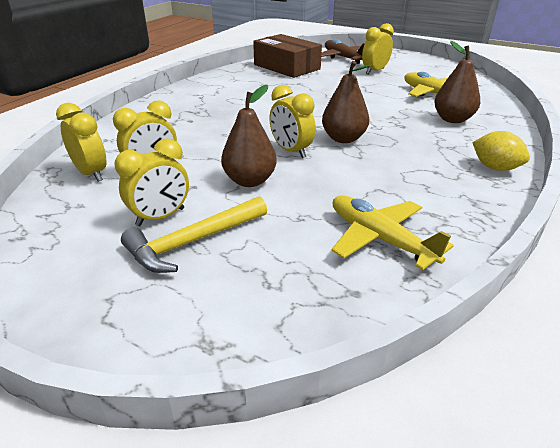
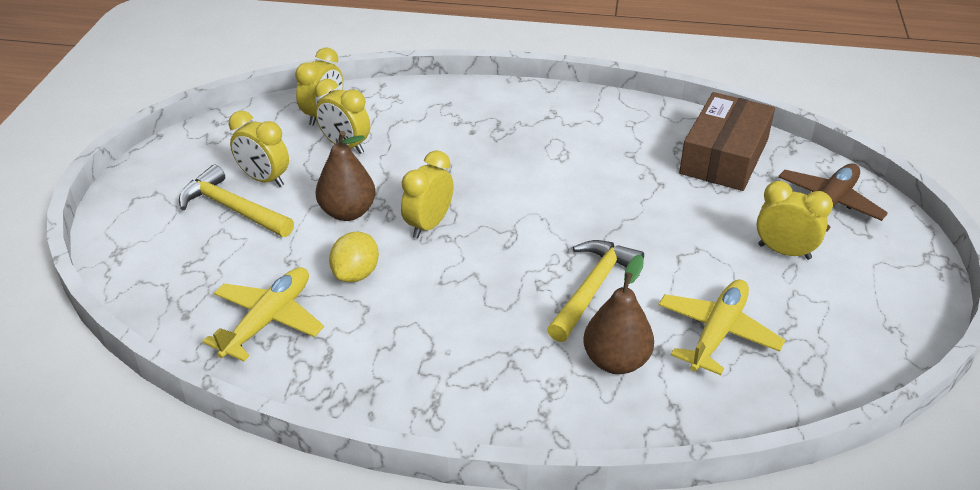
camera: 70 degrees right, 5 degrees up
brown pear [322,61,371,143] -> none
yellow lemon [472,131,530,171] -> yellow lemon moved to [329,232,379,282]
none -> yellow hammer [547,240,644,342]

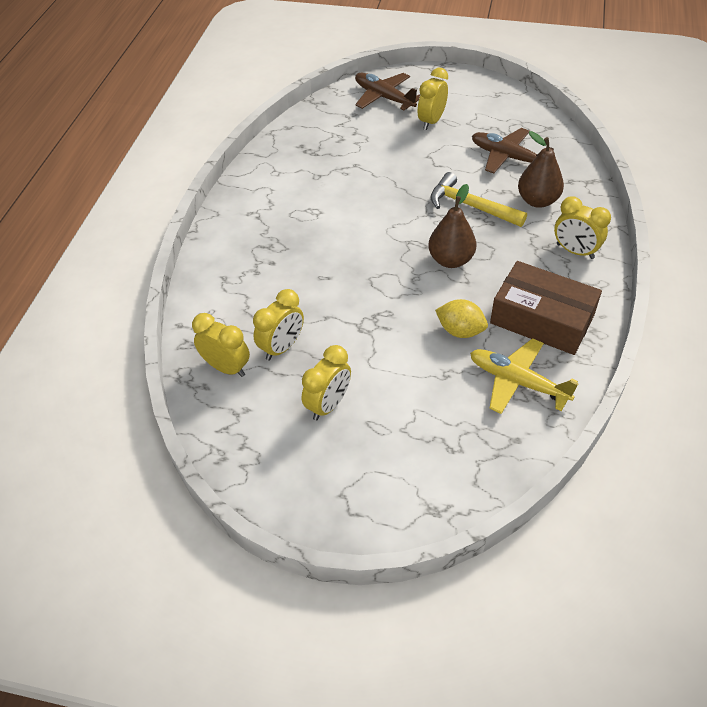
camera: 85 degrees left, 10 degrees up
yellow hammer [179,165,294,237] -> none
brown pear [316,131,376,221] -> brown pear moved to [428,184,476,268]
yellow clock [401,150,454,238] -> yellow clock moved to [554,196,611,259]
yellow plane [658,279,785,375] -> brown plane [472,128,554,174]
brown box [679,92,775,191] -> brown box moved to [490,261,602,355]

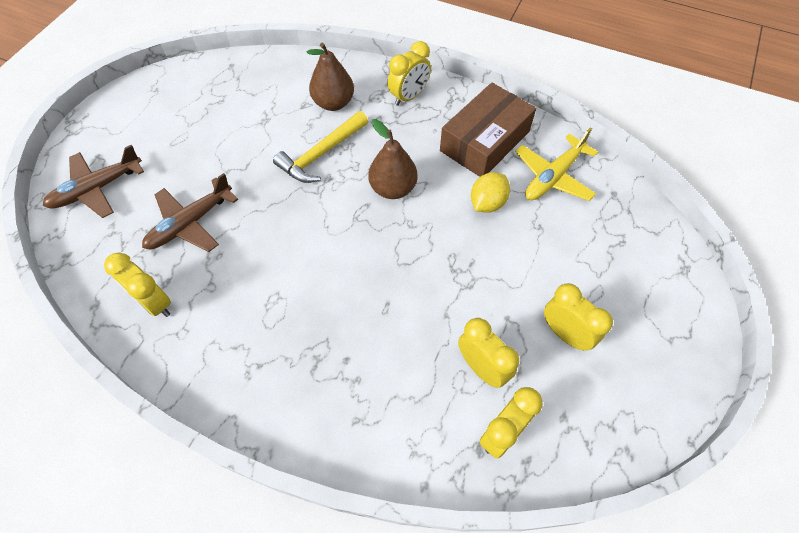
camera: 80 degrees left, 10 degrees up
yellow clock [418,68,448,130] -> yellow clock moved to [104,252,171,317]
brown plane [472,128,554,174] -> brown plane moved to [142,173,239,252]

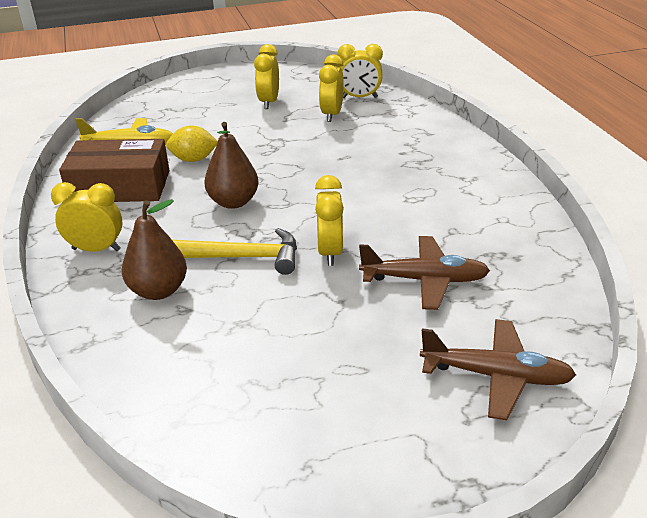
camera: 130 degrees left, 25 degrees down
yellow clock [104,252,171,317] -> yellow clock moved to [315,175,344,266]

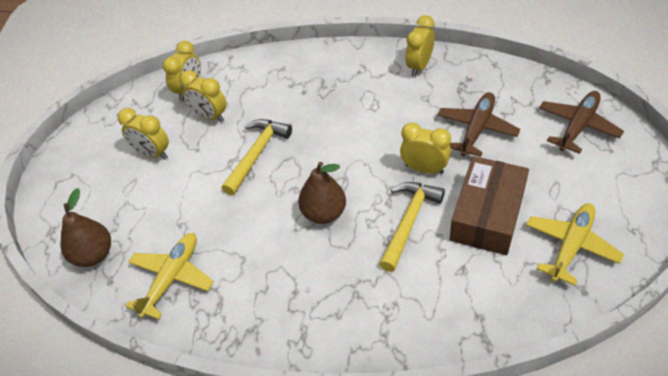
camera: 65 degrees left, 15 degrees up
yellow clock [51,182,123,252] -> yellow clock moved to [405,15,435,76]
brown box [59,139,169,202] -> brown box moved to [450,156,529,255]
brown pear [122,199,187,300] -> brown pear moved to [60,188,111,267]
yellow lemon [166,126,218,162] -> none
none -> yellow hammer [222,119,292,196]
none -> yellow plane [526,203,624,286]

